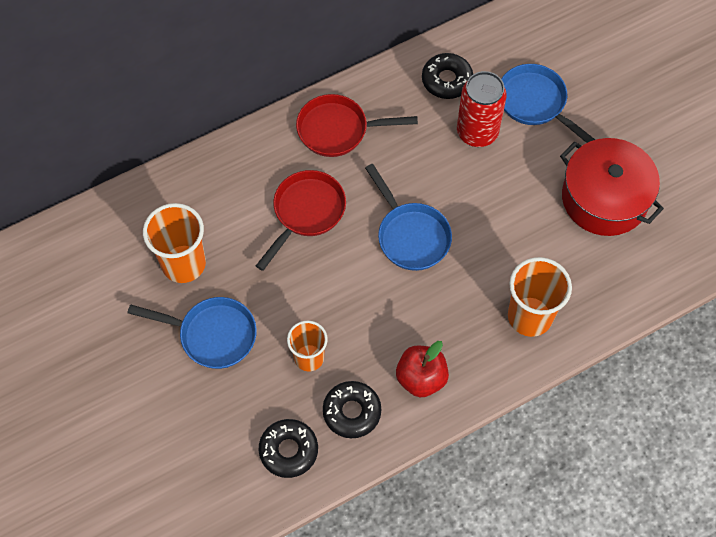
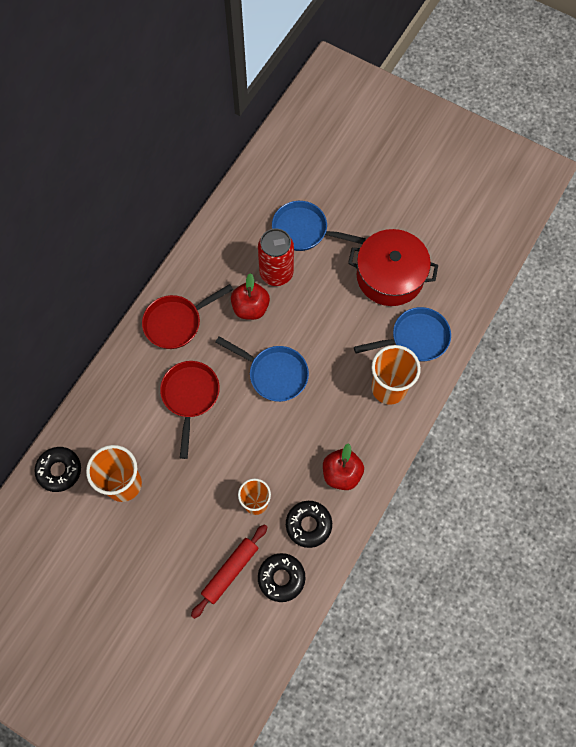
camera: 30 degrees left, 5 degrees up
blue pan [127,297,257,369] -> blue pan moved to [354,307,451,361]
black donut [422,53,473,99] -> black donut moved to [34,447,81,492]
none -> red rolling pin [191,524,267,619]
none -> red apple [231,273,270,320]

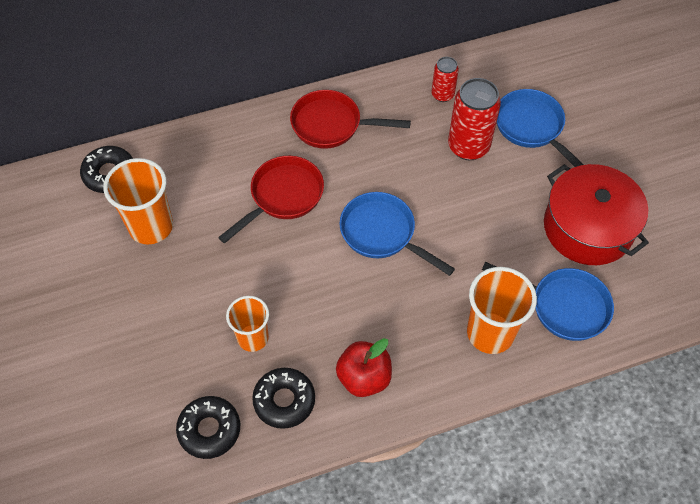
camera: 40 degrees right, 10 degrees down
red rolling pin [191,524,267,619] -> none
blue pan [215,336,309,402] -> blue pan turned 150 degrees clockwise [339,192,455,276]
red apple [231,273,270,320] -> none
none -> red can [432,57,459,102]

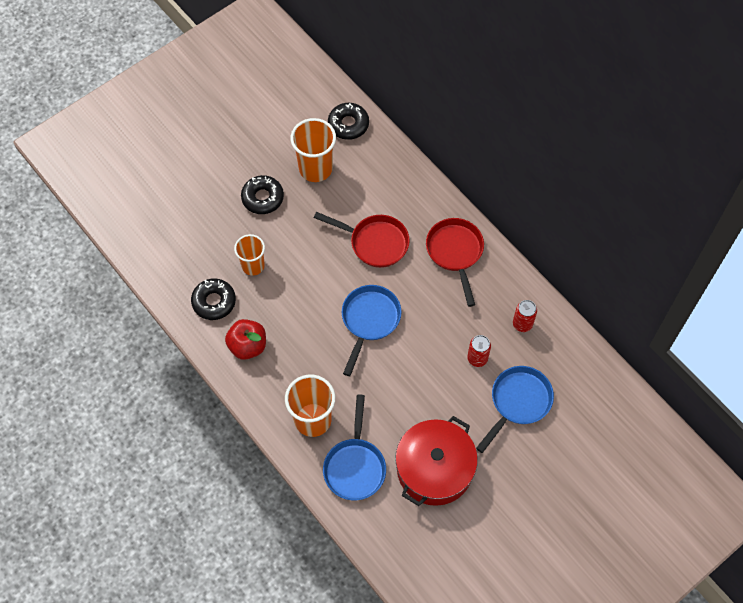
camera: 70 degrees right, 5 degrees up
black donut [176,396,240,459] -> black donut moved to [241,175,284,214]
red can [448,78,501,160] -> red can [467,335,491,367], size x0.57

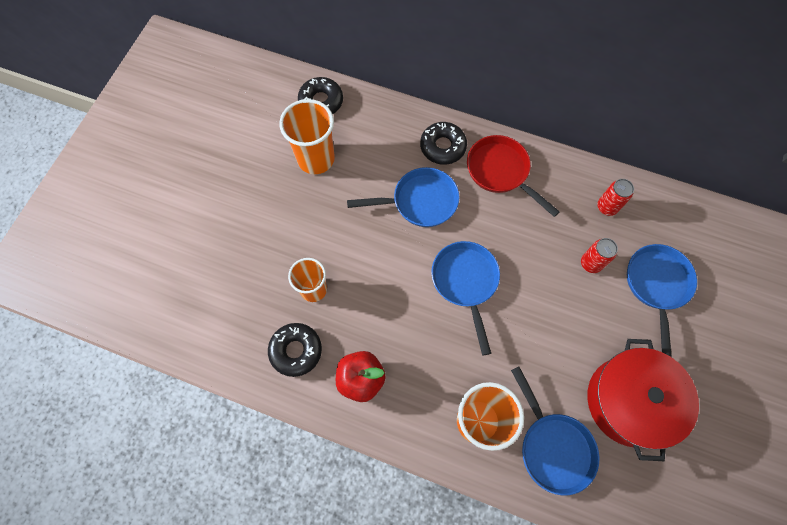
camera: 30 degrees left, 5 degrees up
black donut [241,175,284,214] -> black donut moved to [420,122,467,165]
red pan [314,212,410,268] -> blue pan [347,167,460,227]

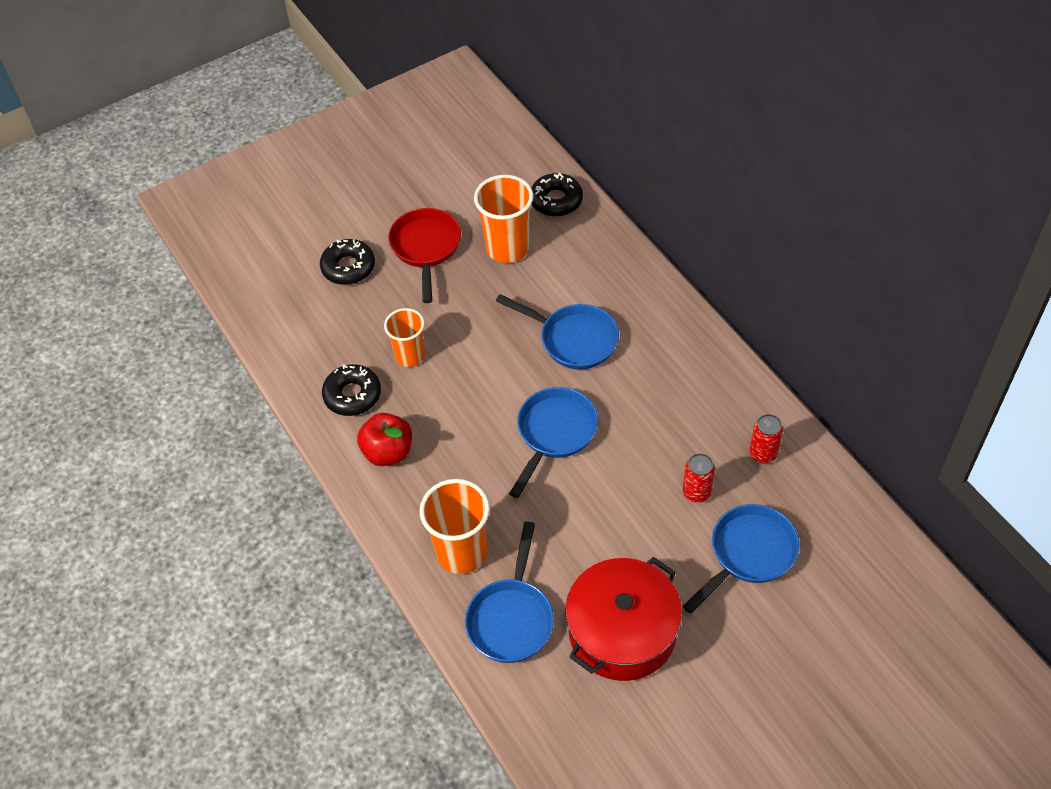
camera: 40 degrees right, 15 degrees down
black donut [420,122,467,165] -> black donut moved to [320,239,375,285]
red pan [467,135,560,217] -> red pan moved to [388,208,461,303]

